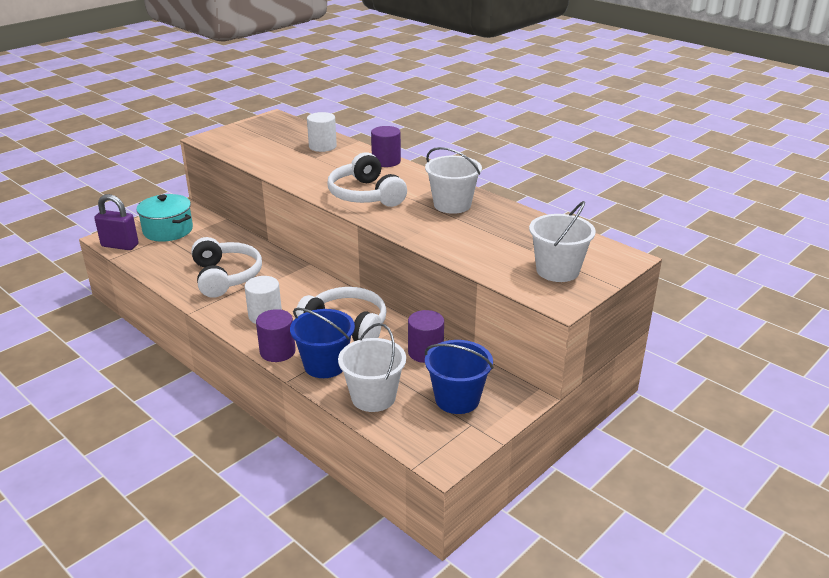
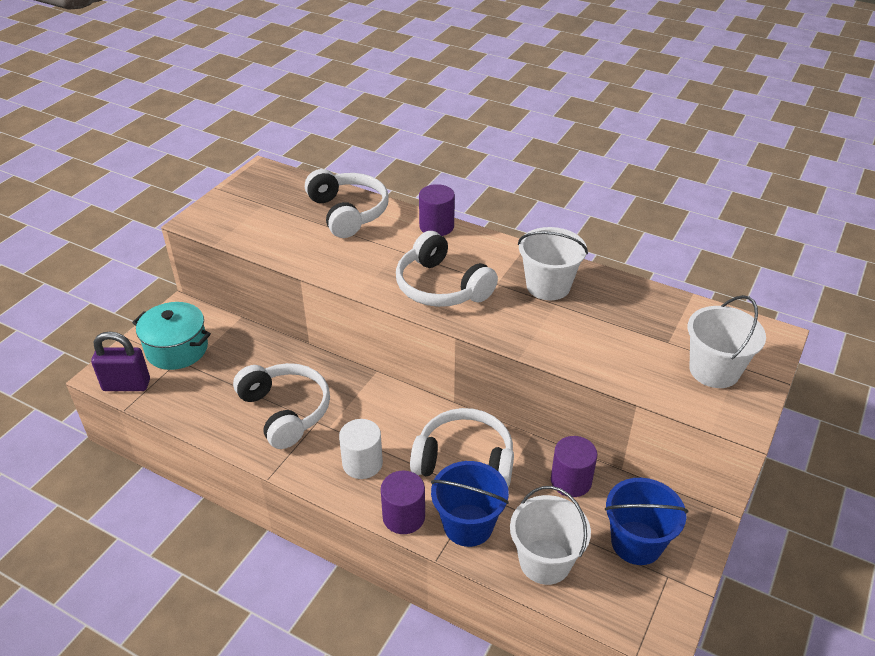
camera: 15 degrees left, 10 degrees up
white cylinder [307,112,337,152] -> white headphones [305,169,388,238]

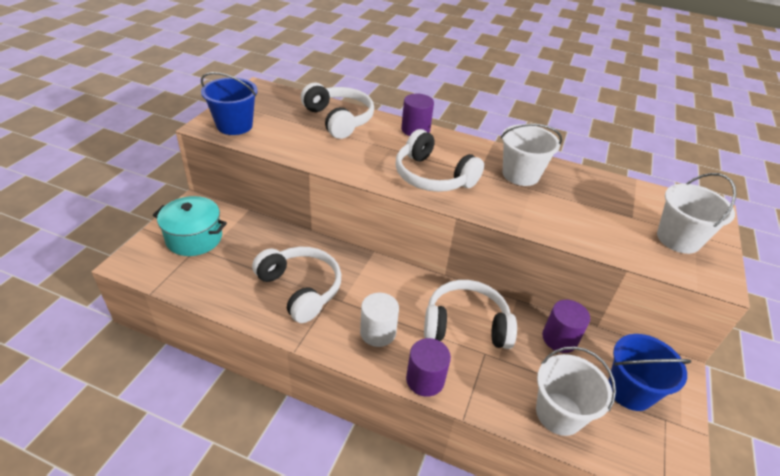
camera: 10 degrees left, 0 degrees up
purple padlock [91,331,150,391] -> none
blue bucket [431,461,509,547] -> blue bucket moved to [201,72,258,135]

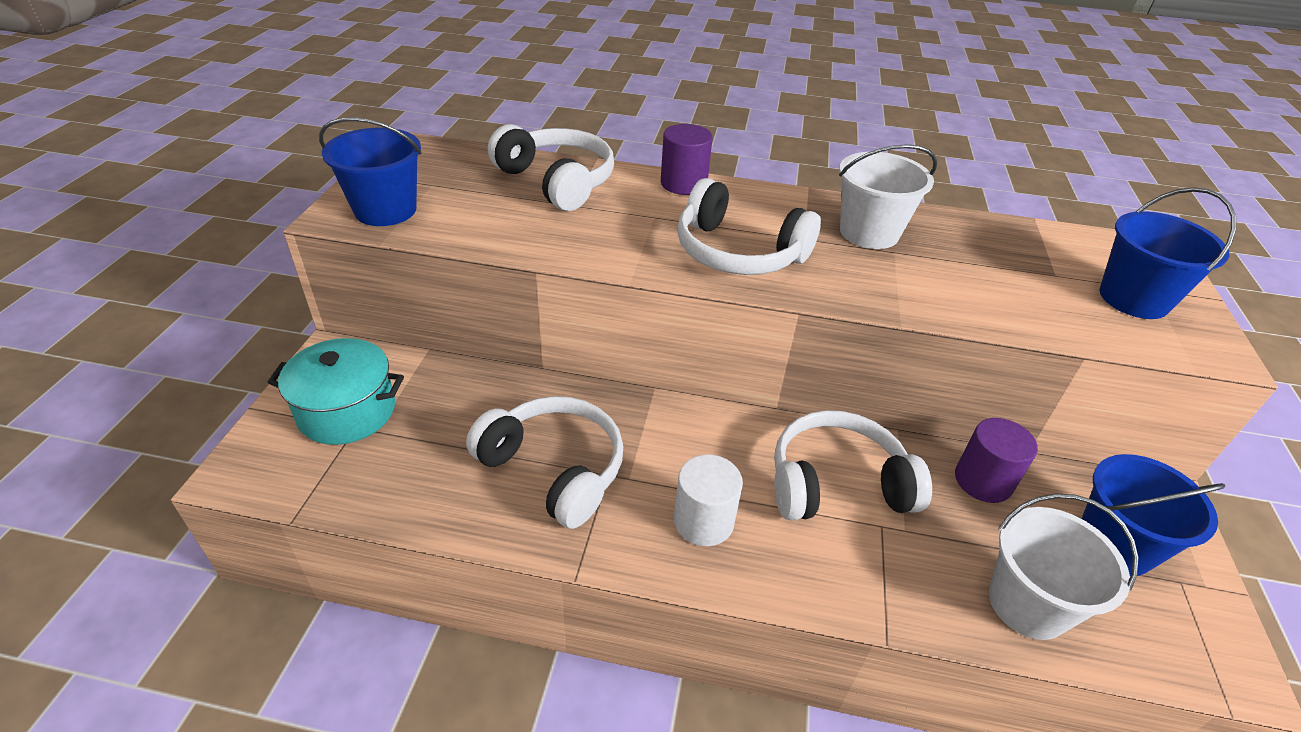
camera: 10 degrees left, 0 degrees up
purple cylinder [406,338,451,397] -> none
white bucket [657,173,736,254] -> blue bucket [1100,187,1236,319]

